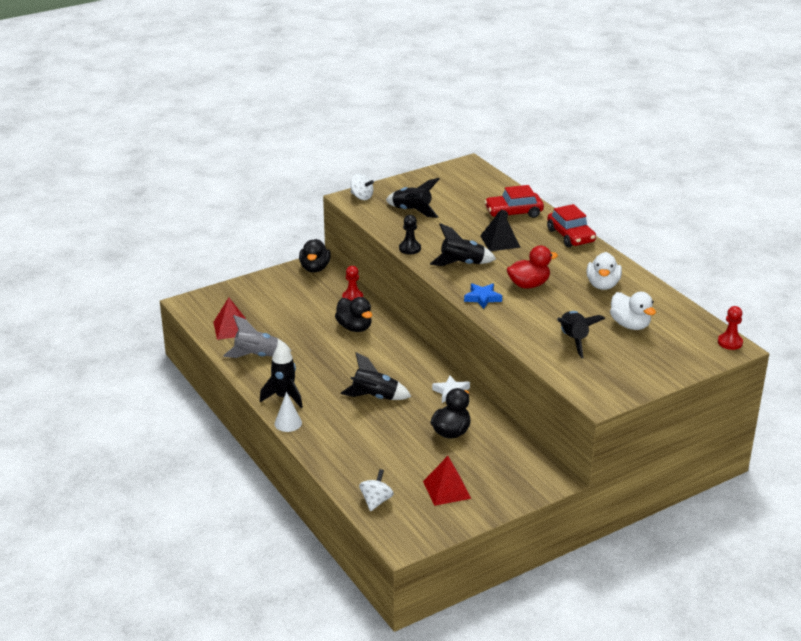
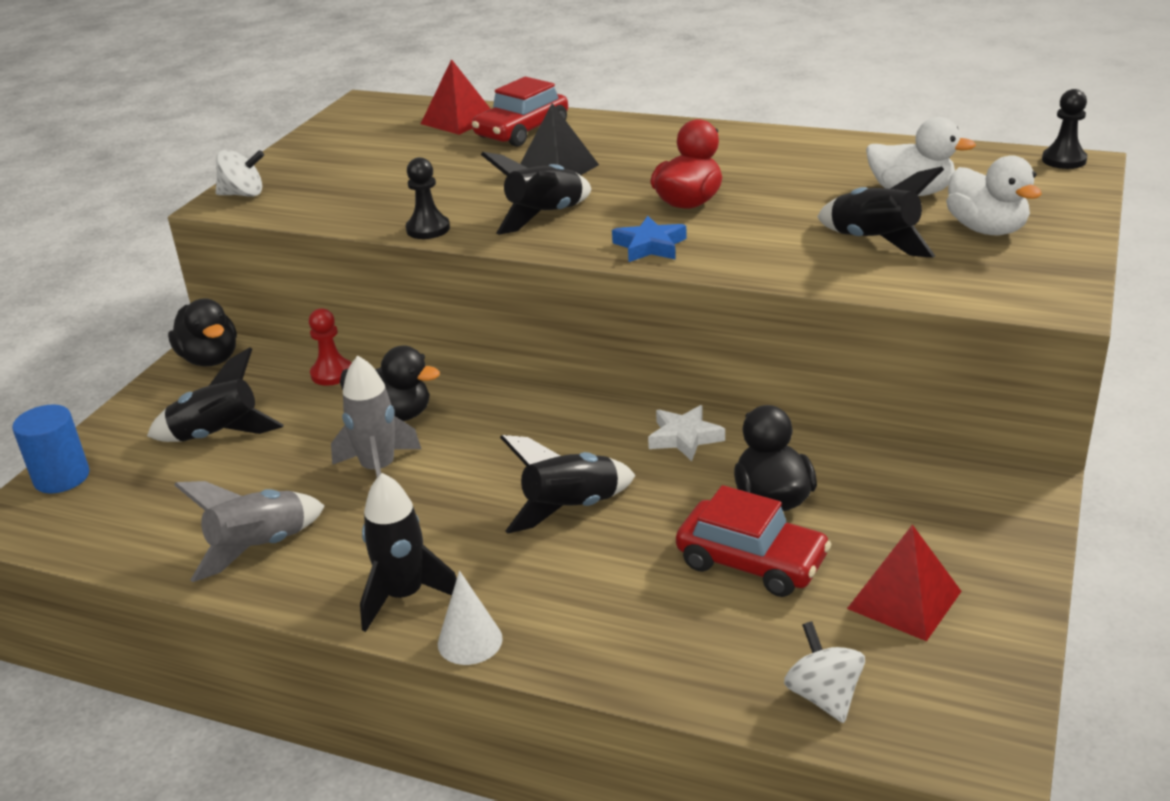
camera: 35 degrees left, 0 degrees up
red pyramid [213,298,246,340] -> red pyramid moved to [421,59,491,135]
black rocket [386,178,439,218] -> black rocket moved to [147,347,284,442]
red car [547,204,596,247] -> red car moved to [676,485,831,597]
white duck [587,252,622,290] -> white duck moved to [946,155,1042,235]
red pawn [718,306,743,350] -> black pawn [1042,89,1087,169]
none -> blue cylinder [12,405,89,493]
none -> grey rocket [331,356,421,478]

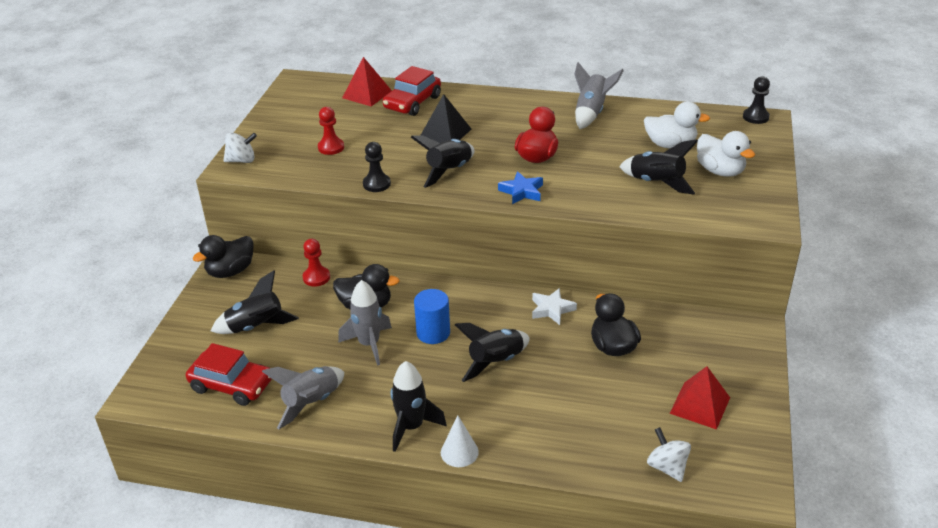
camera: 10 degrees left, 5 degrees up
blue cylinder [12,405,89,493] -> blue cylinder moved to [414,289,450,344]
black duck [168,298,237,366] -> black duck turned 90 degrees clockwise [193,235,253,278]
red car [676,485,831,597] -> red car moved to [186,343,272,406]
none -> red pawn [318,107,344,155]
none -> grey rocket [574,62,624,129]

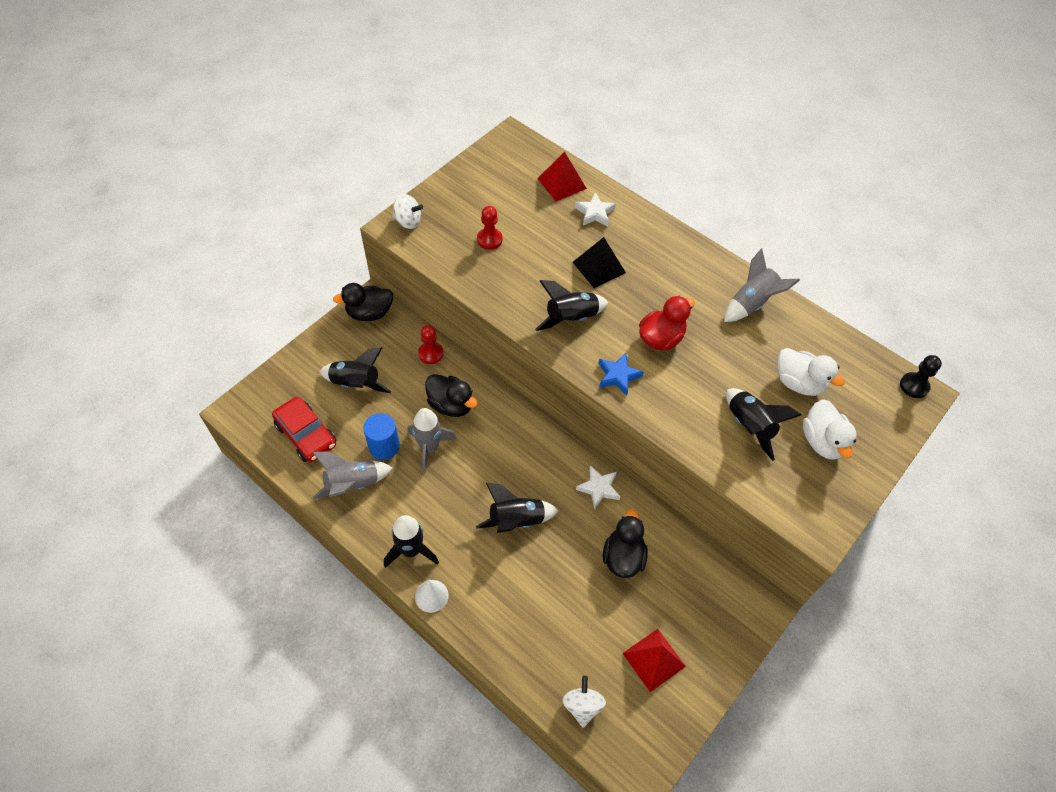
camera: 25 degrees right, 20 degrees up
black pawn [363,142,391,192] -> none
red car [383,66,441,116] -> white star [575,192,616,226]
blue cylinder [414,289,450,344] -> blue cylinder moved to [363,413,400,460]

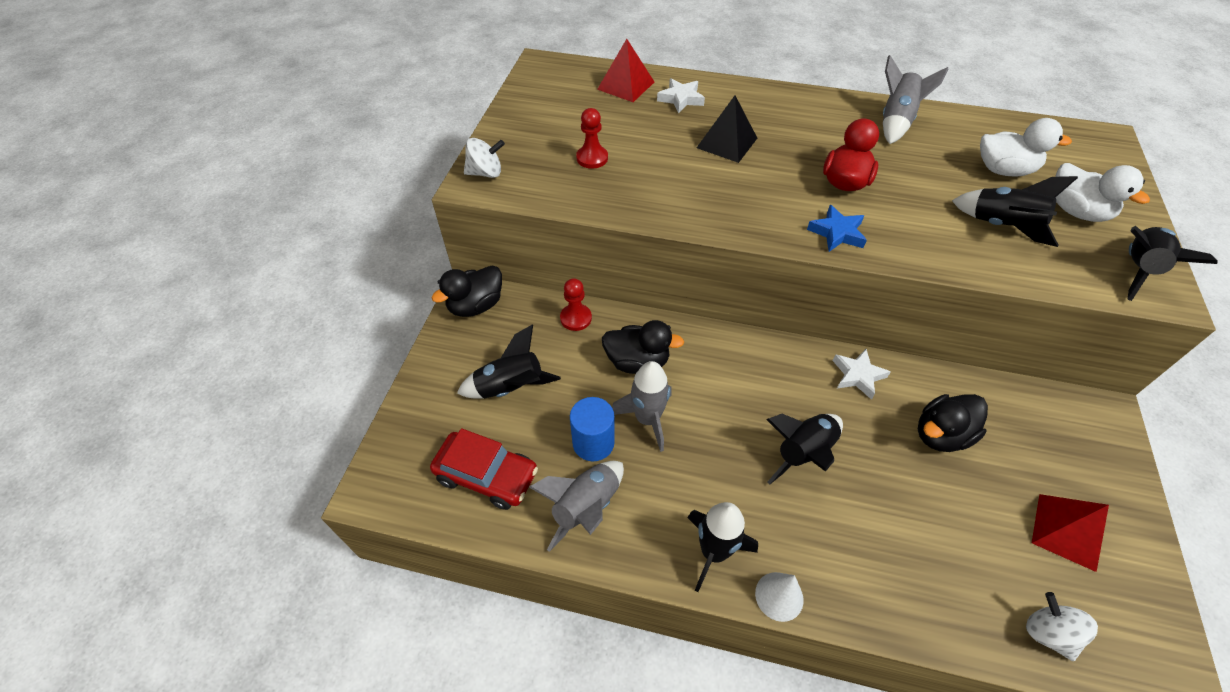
camera: 25 degrees left, 5 degrees down
black rocket [535,280,609,331] -> black rocket moved to [1127,226,1218,301]
black duck [603,509,648,578] -> black duck turned 105 degrees counterclockwise [918,394,988,452]
black pawn [900,355,942,398] -> none

